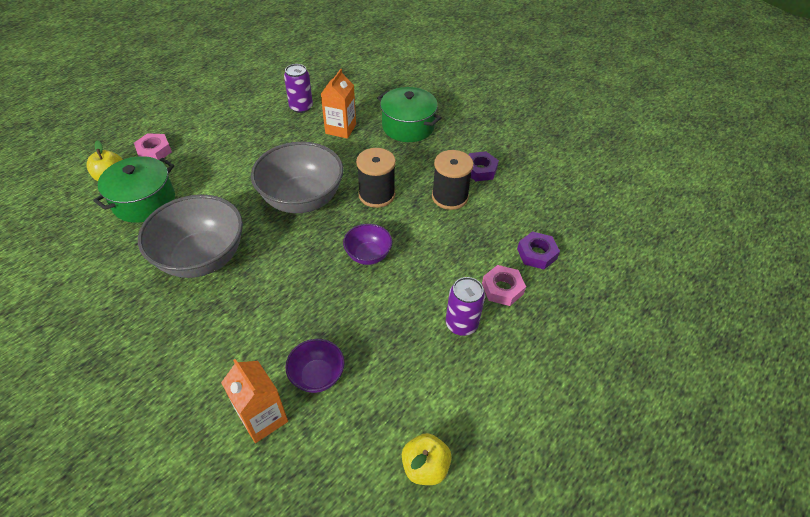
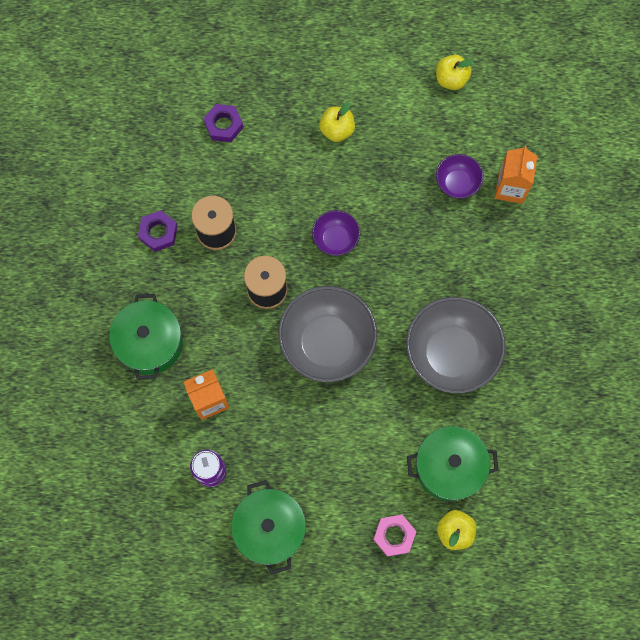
camera: 130 degrees left, 25 degrees up
purple can [446,277,485,336] -> yellow apple [319,102,355,142]
pink nut [482,265,526,306] -> none
none -> green pot [231,480,306,575]

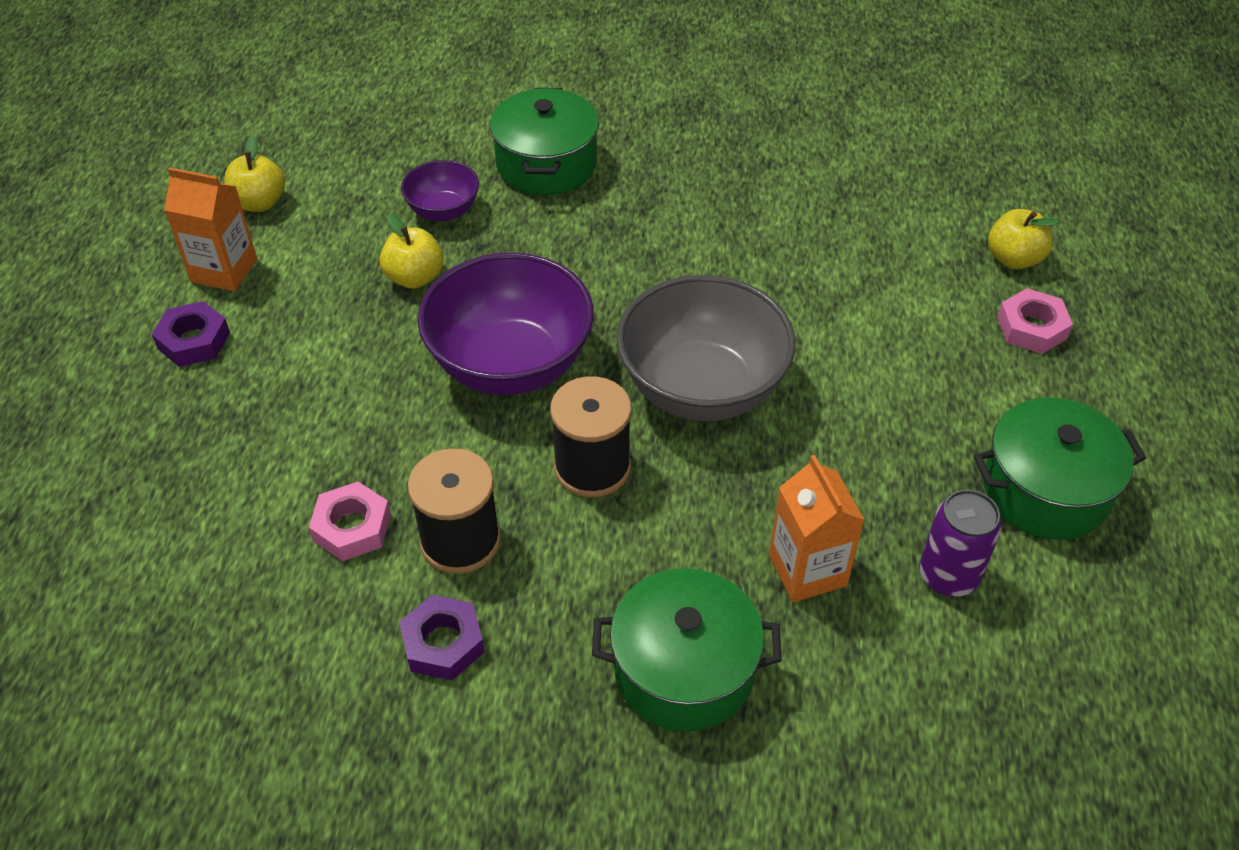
camera: 85 degrees left, 25 degrees down
purple nut [203,104,243,142] -> purple nut moved to [152,301,230,367]
purple bowl [312,210,360,256] -> purple bowl [418,253,594,395], size x1.97
yellow apple [319,102,355,142] -> yellow apple moved to [379,214,443,289]
grey bowl [406,297,506,394] -> none
green pot [407,426,498,501] -> green pot moved to [490,88,599,195]
orange carton [494,146,537,204] -> orange carton moved to [164,167,257,291]
none -> pink nut [309,482,391,561]

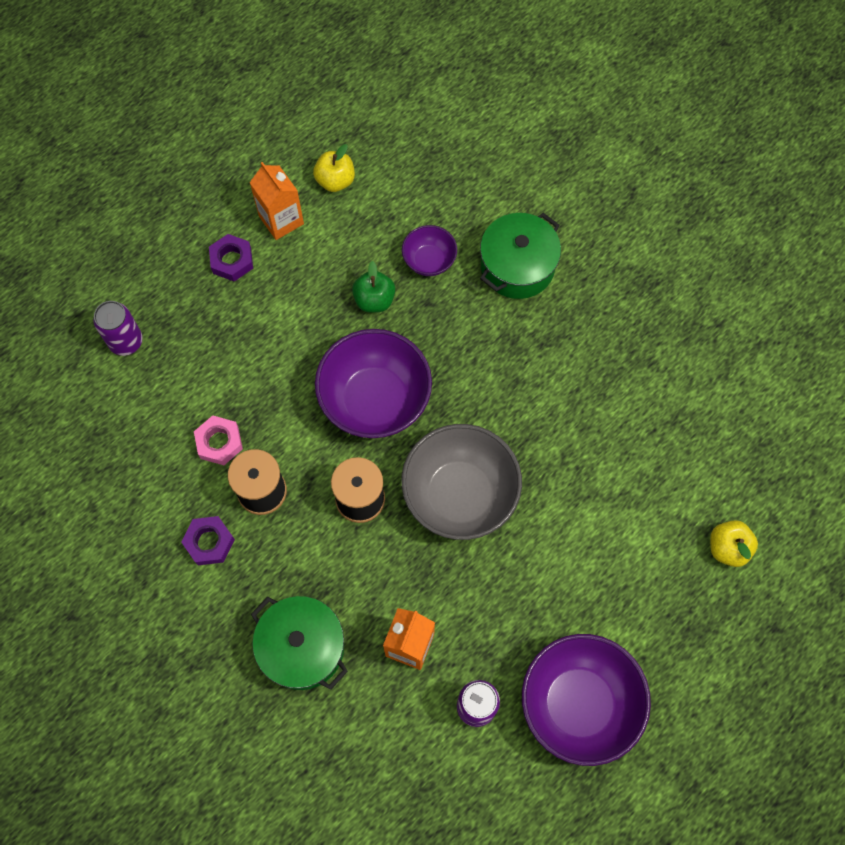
camera: 40 degrees right, 20 degrees up
yellow apple [379,214,443,289] -> green apple [352,261,395,313]
green pot [973,397,1146,540] -> purple bowl [522,634,651,766]
pink nut [997,288,1073,354] -> none
none -> purple can [93,301,143,356]

